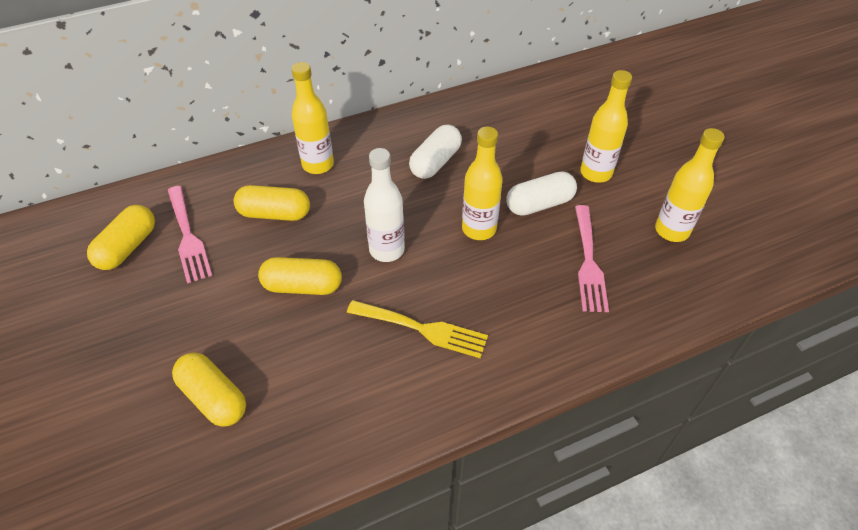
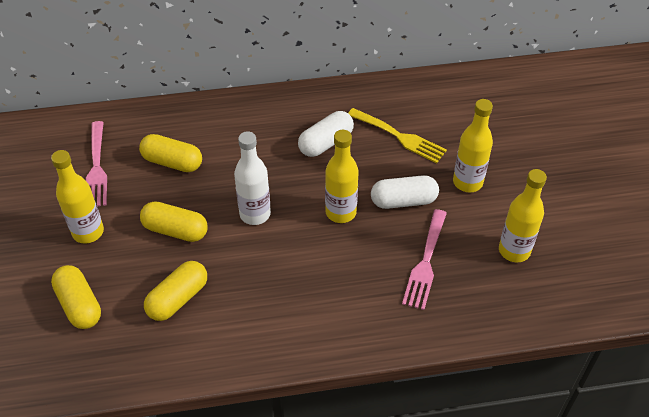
camera: 15 degrees right, 0 degrees up
yellow capsule [87,205,155,270] -> yellow capsule moved to [144,261,207,321]
yellow bottle [291,62,334,174] -> yellow bottle moved to [51,150,104,243]
yellow fork [347,300,488,358] -> yellow fork moved to [348,108,447,163]

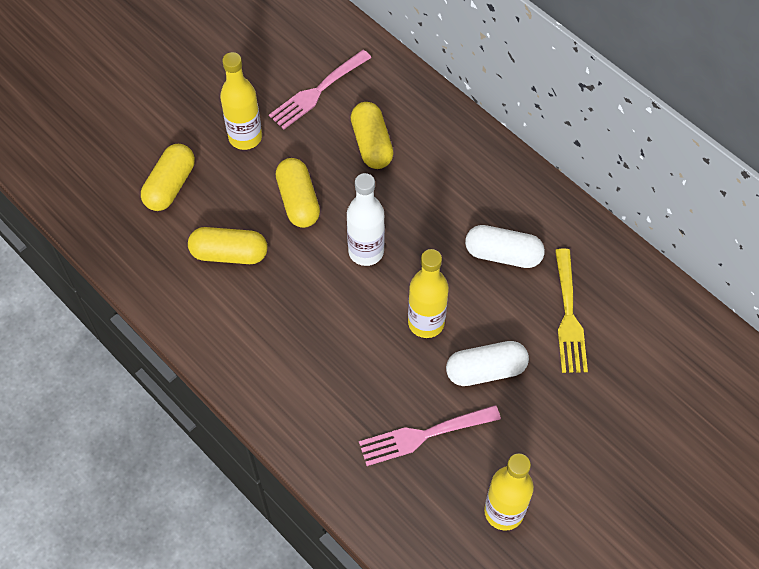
camera: 55 degrees right, 10 degrees up
white capsule [371,175,439,209] -> white capsule turned 60 degrees counterclockwise [446,341,529,386]
yellow bottle [453,99,493,192] -> none

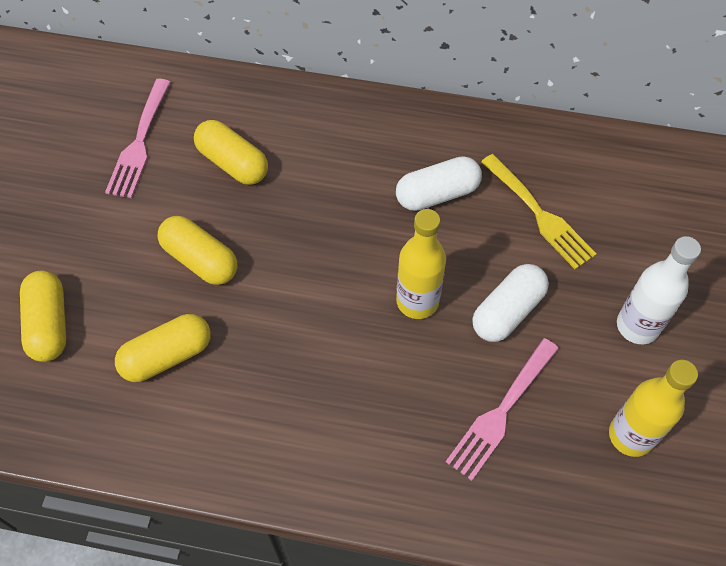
camera: 35 degrees left, 0 degrees up
yellow bottle [220,52,262,150] -> none
white bottle [347,173,385,266] -> white bottle moved to [617,236,701,344]

